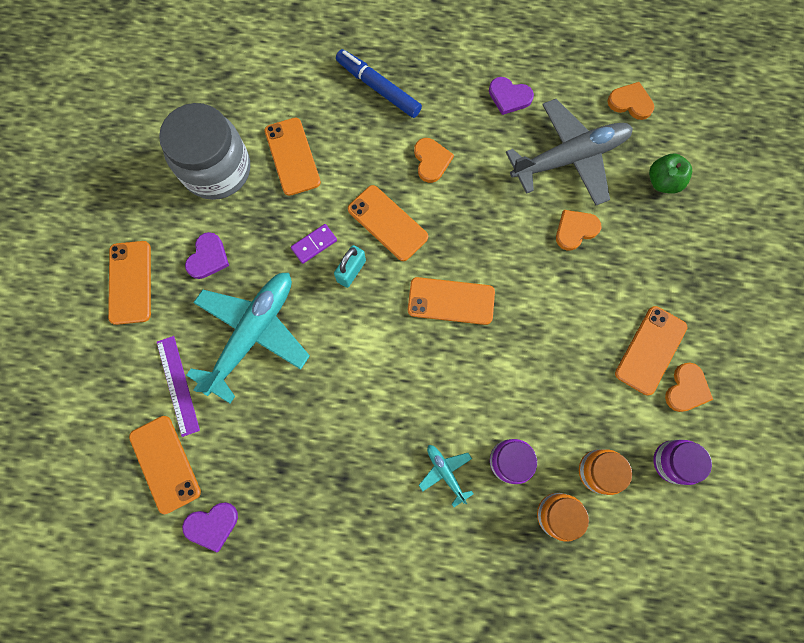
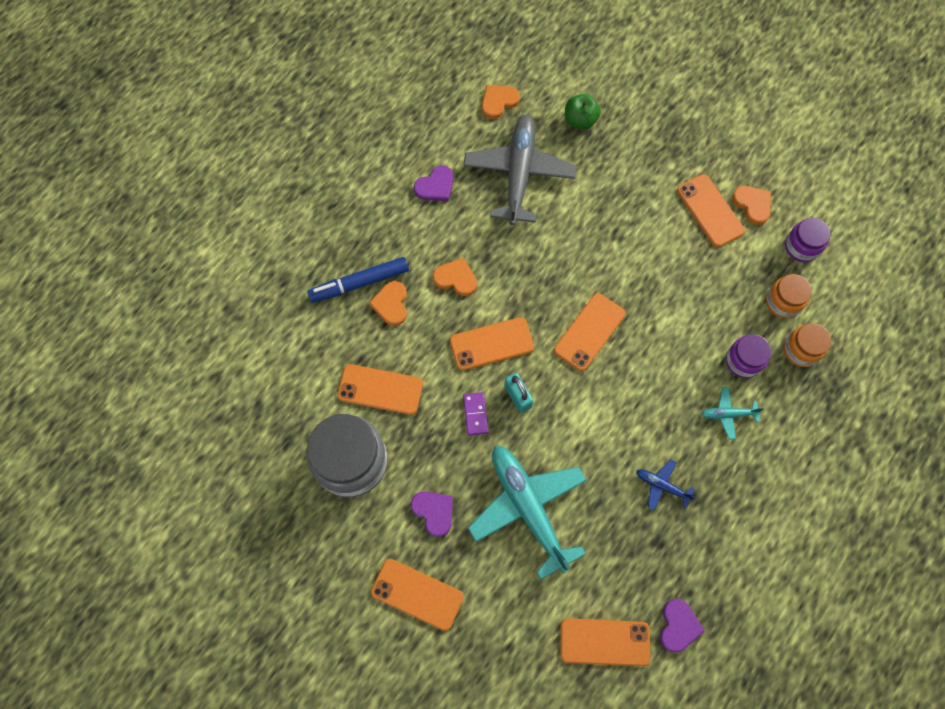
camera: 60 degrees left, 5 degrees down
purple ruler [157,336,200,437] -> none
orange heart [556,210,602,251] -> orange heart moved to [369,281,407,326]
none -> blue plane [636,459,696,510]

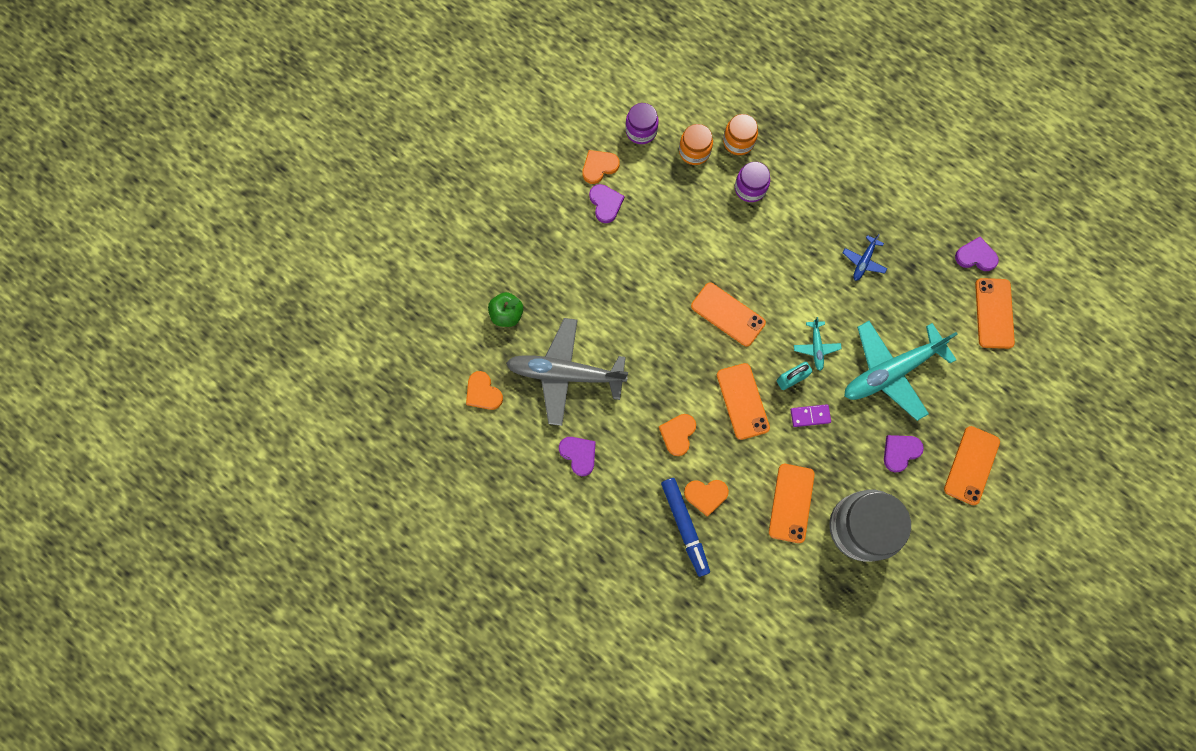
camera: 90 degrees left, 5 degrees up
orange phone [677,174,745,247] -> purple heart [589,184,624,223]
turquoise plane [701,387,764,440] -> turquoise plane moved to [794,317,842,371]

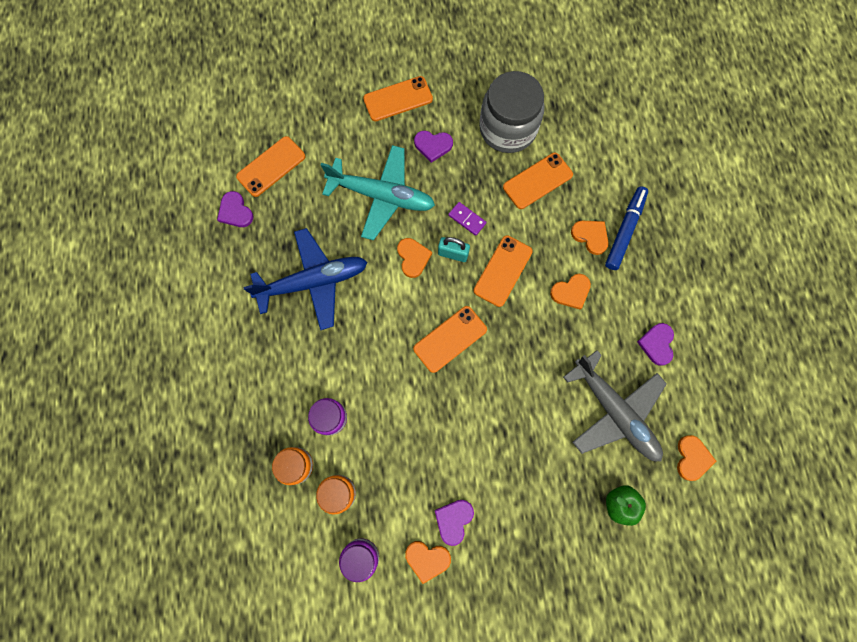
camera: 135 degrees left, 0 degrees up
orange phone [691,283,766,347] -> orange phone turned 60 degrees clockwise [413,306,487,373]
turquoise plane [794,317,842,371] -> orange heart [397,238,432,278]
blue plane [843,234,887,281] -> blue plane [243,228,367,330], size x2.29

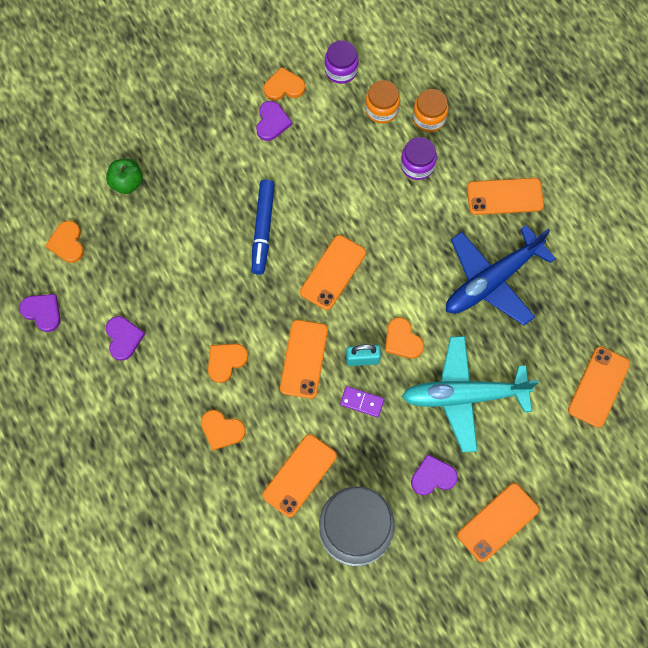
camera: 160 degrees right, 5 degrees down
purple heart [217,191,254,227] -> purple heart moved to [19,294,60,332]
grey plane [563,350,667,461] -> none
blue marker [605,186,648,270] -> blue marker moved to [252,180,275,275]
none -> orange phone [467,178,544,215]

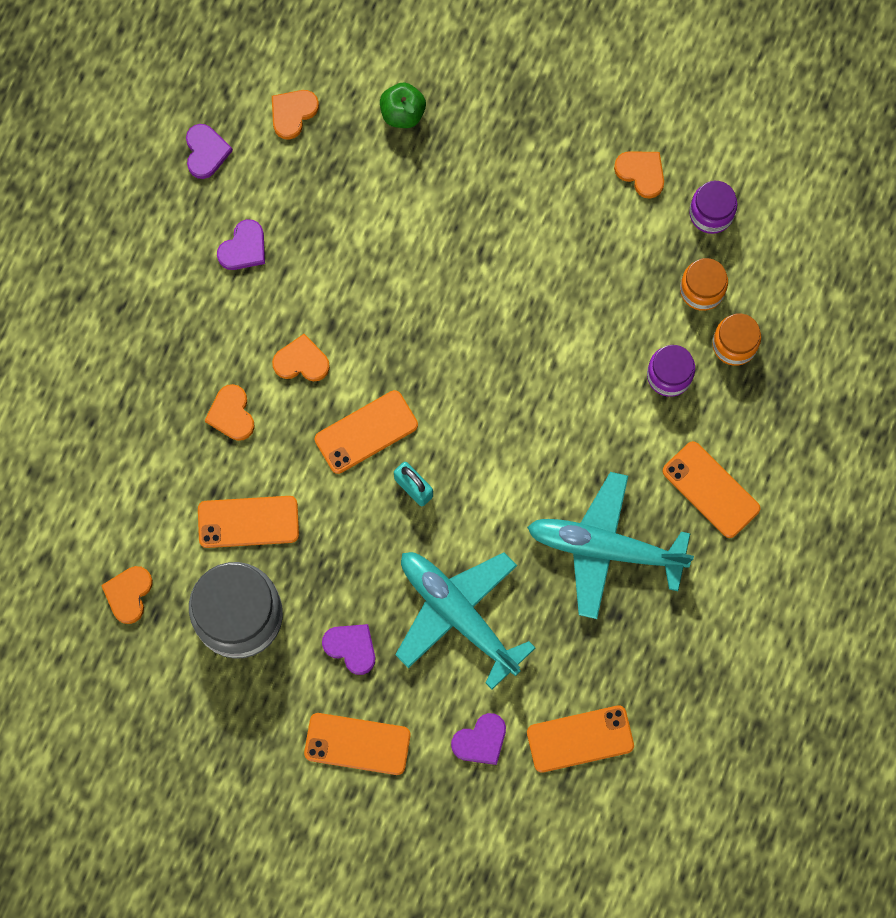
camera: 50 degrees right, 5 degrees up
blue marker [252,180,275,275] -> none
purple heart [256,101,292,141] -> purple heart moved to [451,713,506,765]
orange phone [300,235,366,310] -> none
purple domino [340,386,384,417] -> none
orange heart [385,317,424,359] -> orange heart moved to [101,566,153,624]
blue plane [446,225,556,325] -> turquoise plane [527,472,694,619]

